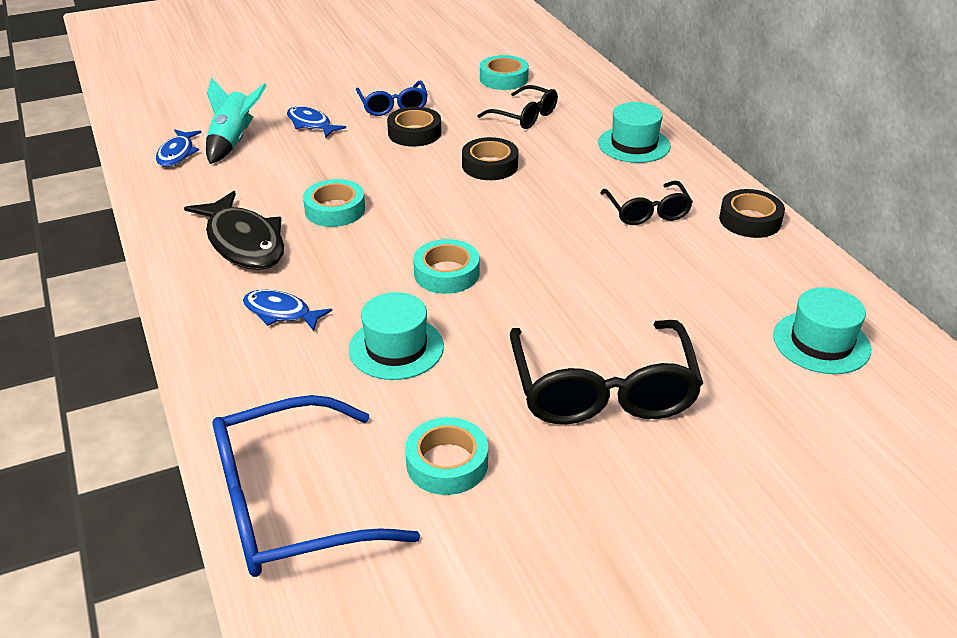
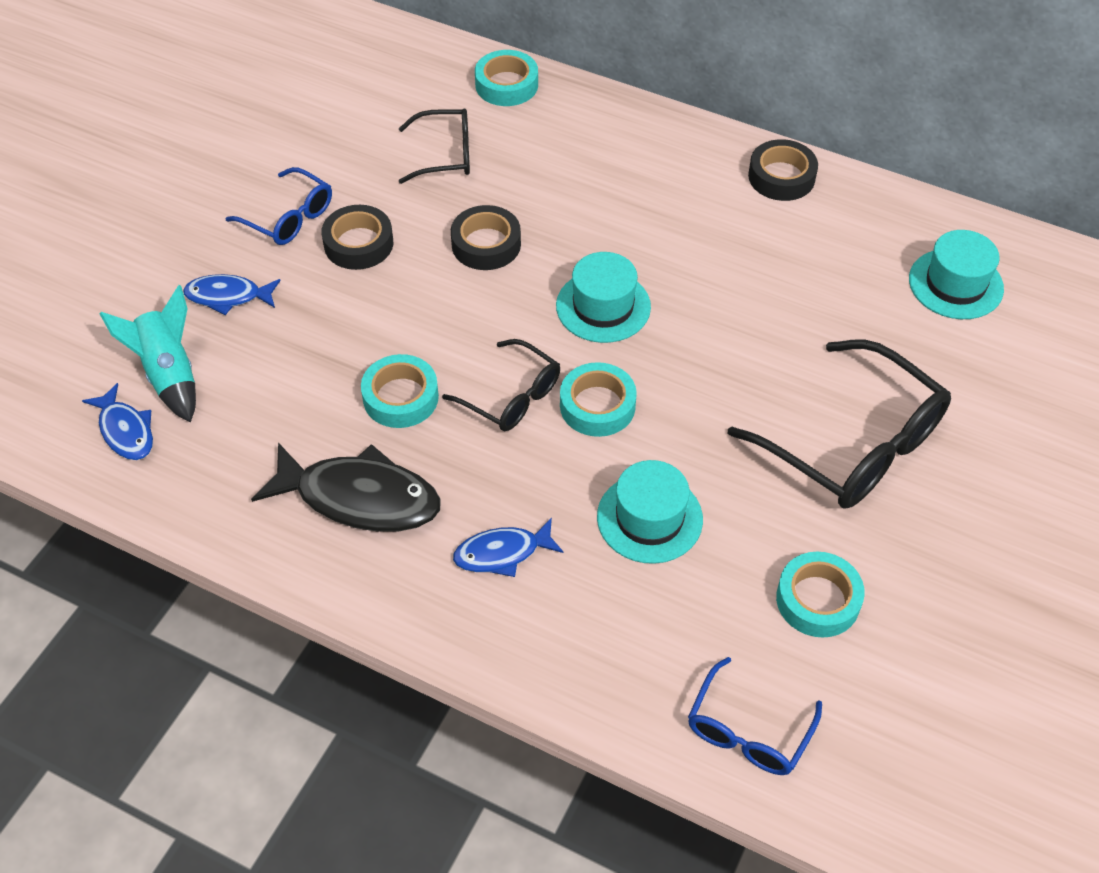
camera: 40 degrees left, 15 degrees up
blue glasses [213,395,420,577] -> blue glasses [688,657,822,775], size x0.56
turquoise tape [480,55,529,90] -> turquoise tape moved to [475,50,538,106]
turquoise hat [598,102,671,163] -> turquoise hat moved to [556,252,651,343]
black glasses [600,181,693,225] -> black glasses moved to [442,339,560,431]

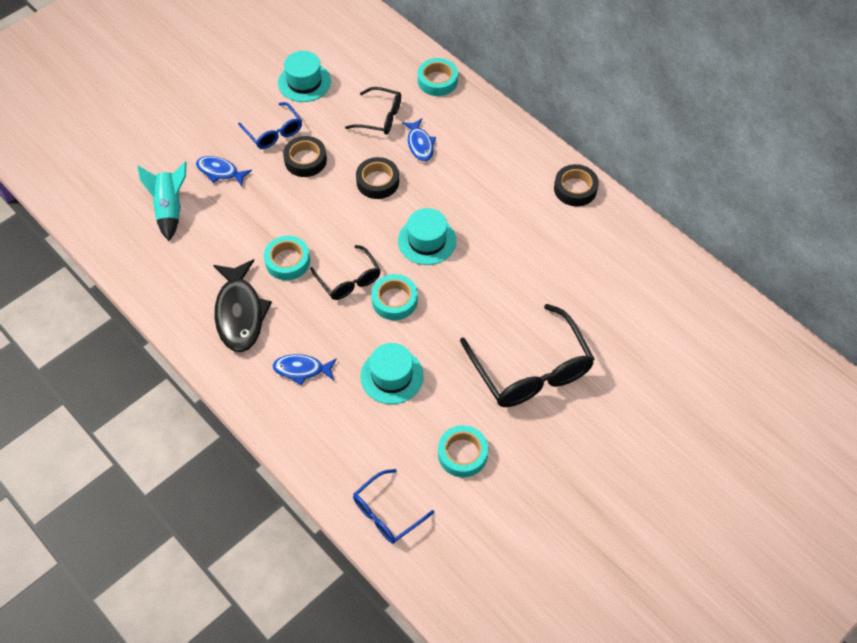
camera: 20 degrees right, 5 degrees up
blue fish [82,383,153,460] -> blue fish moved to [402,118,436,161]
black fish [251,442,441,532] -> black fish turned 45 degrees clockwise [213,259,272,352]
turquoise hat [909,230,1004,319] -> turquoise hat moved to [278,51,331,102]

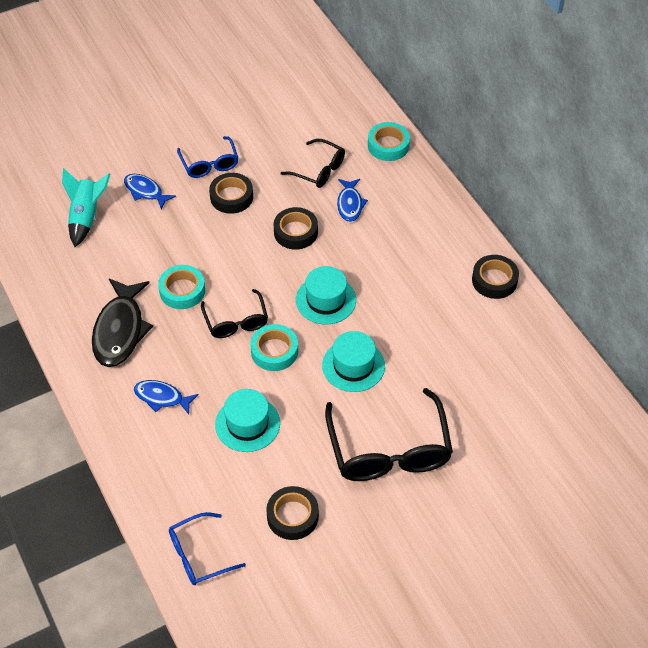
camera: 15 degrees right, 5 degrees down
turquoise hat [278,51,331,102] -> turquoise hat moved to [322,331,385,392]
turquoise tape [438,425,488,477] -> black tape [266,486,319,540]

